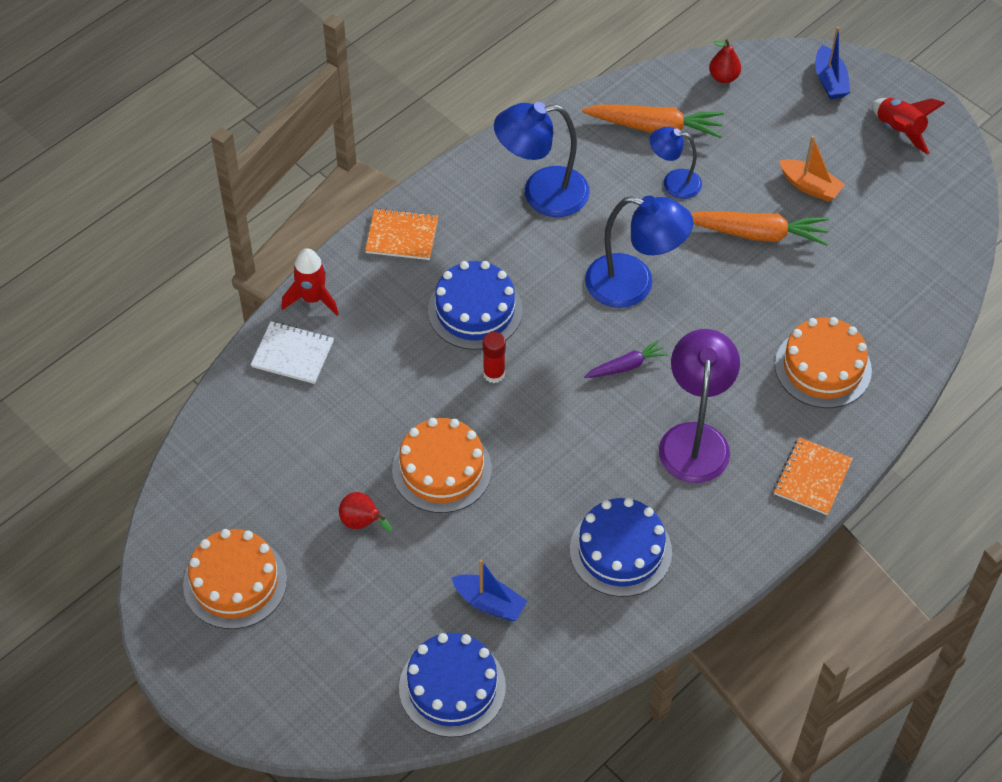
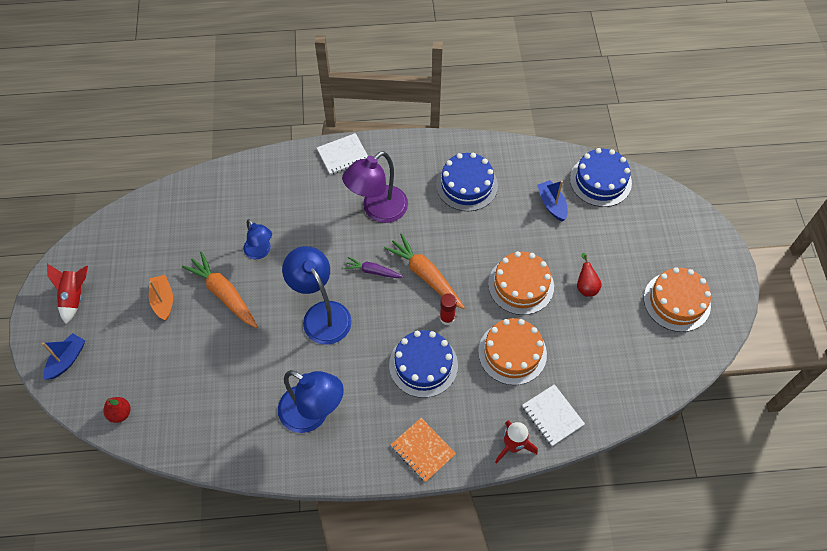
camera: 140 degrees left, 5 degrees up
orange carrot [582,105,724,138] -> orange carrot moved to [384,233,465,309]
blue lamp [650,127,702,199] -> blue lamp moved to [243,219,272,259]
orange notebook [774,437,853,515] -> white notebook [317,133,368,175]
orange cake [775,317,872,408] -> orange cake moved to [478,318,547,385]

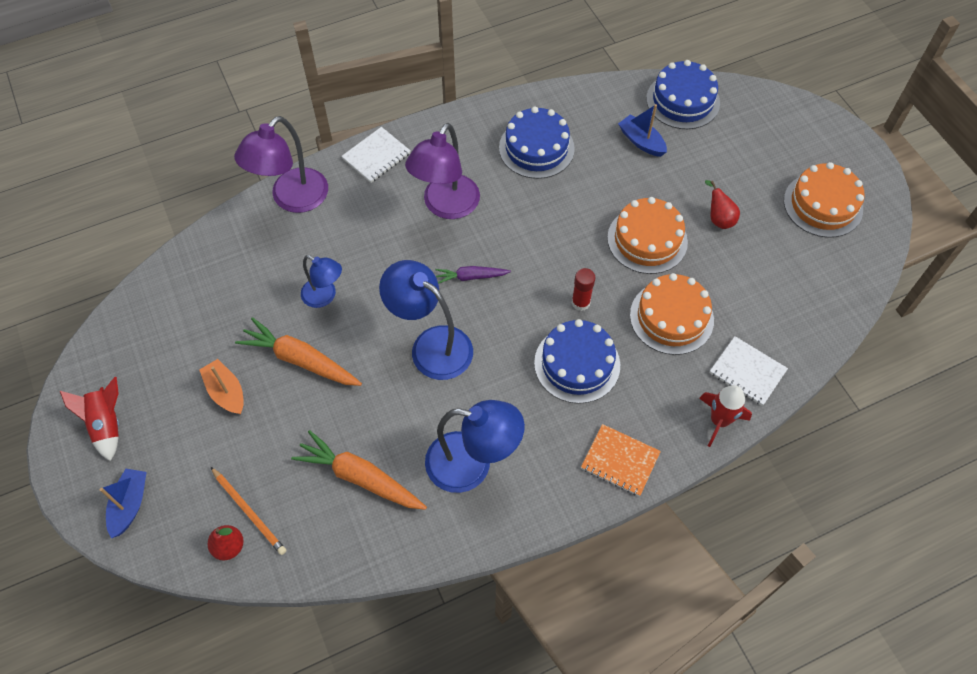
camera: 20 degrees left, 0 degrees up
orange carrot [384,233,465,309] -> orange carrot moved to [291,430,427,510]
none -> orange pencil [211,467,287,555]
none -> purple lamp [234,116,328,213]

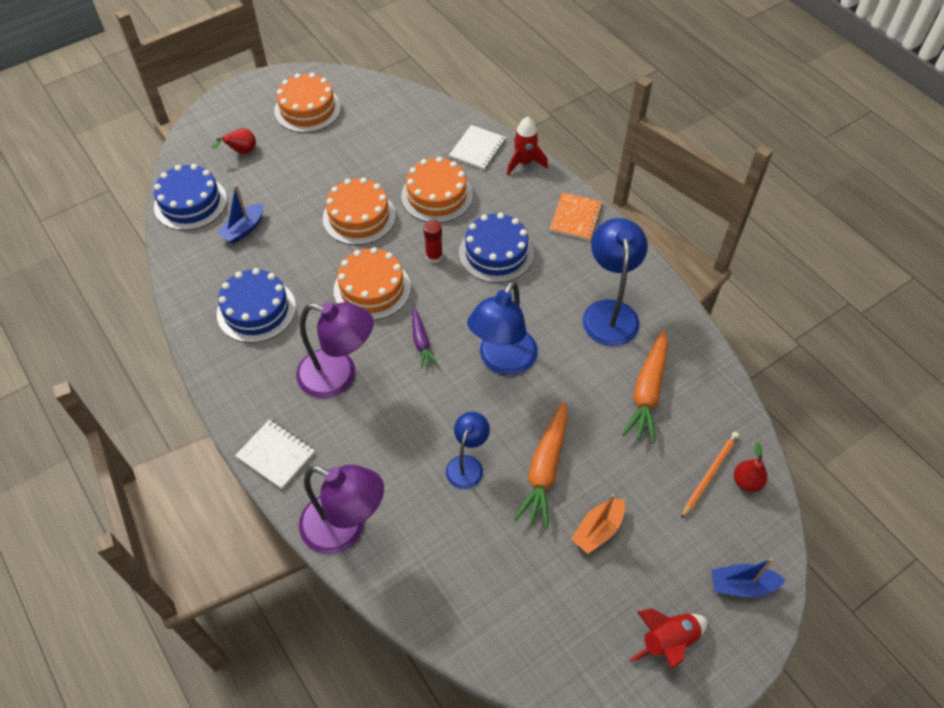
camera: 100 degrees left, 5 degrees down
red pear [705,180,740,229] -> red pear moved to [212,128,256,154]
none -> orange cake [334,247,411,320]

